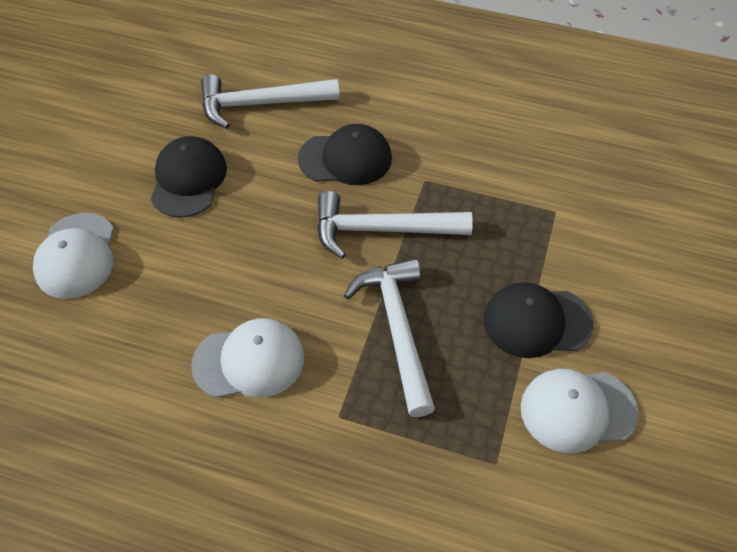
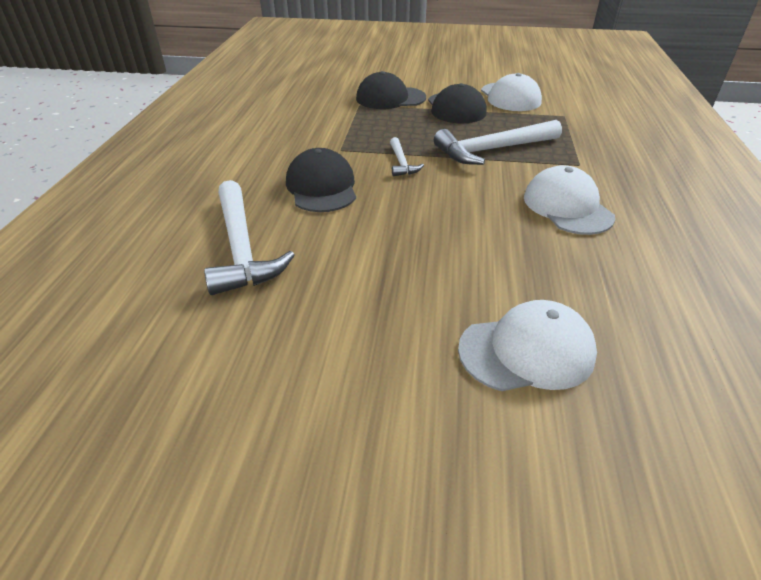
camera: 100 degrees left, 15 degrees down
black cap [151,136,227,217] -> black cap moved to [356,71,426,109]
white hammer [317,191,473,259] -> white hammer [390,137,424,176], size x0.50

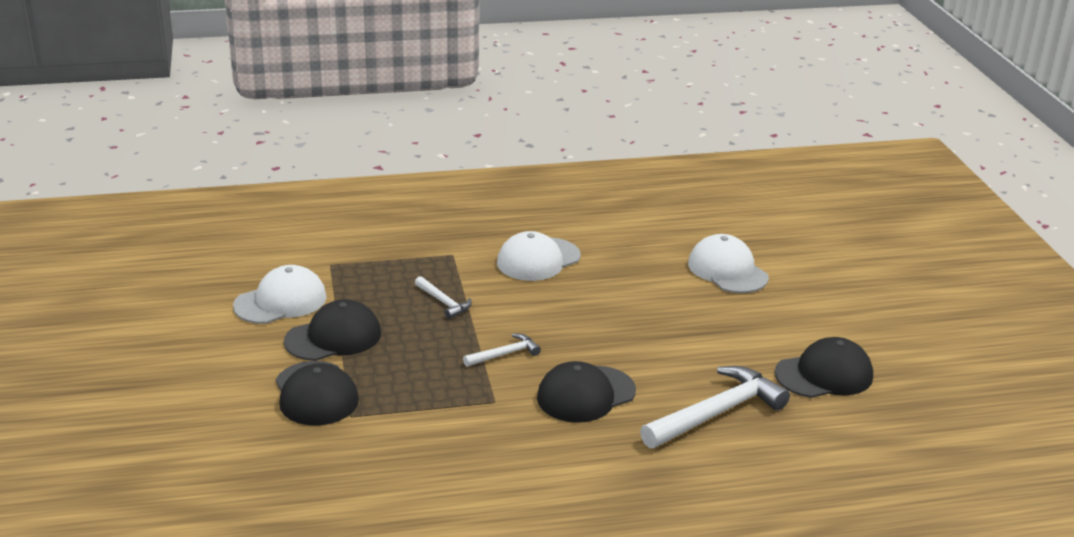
camera: 110 degrees left, 10 degrees down
white hammer [434,120,562,165] -> white hammer [415,276,472,319], size x0.50
none -> black cap [775,337,873,398]

